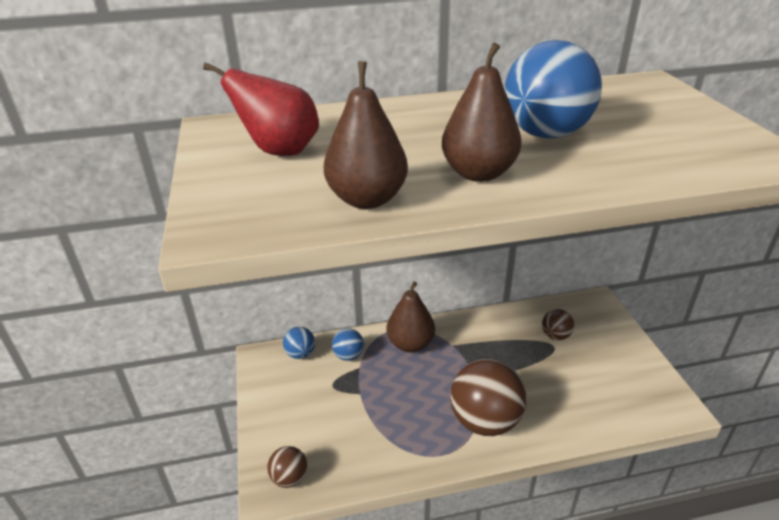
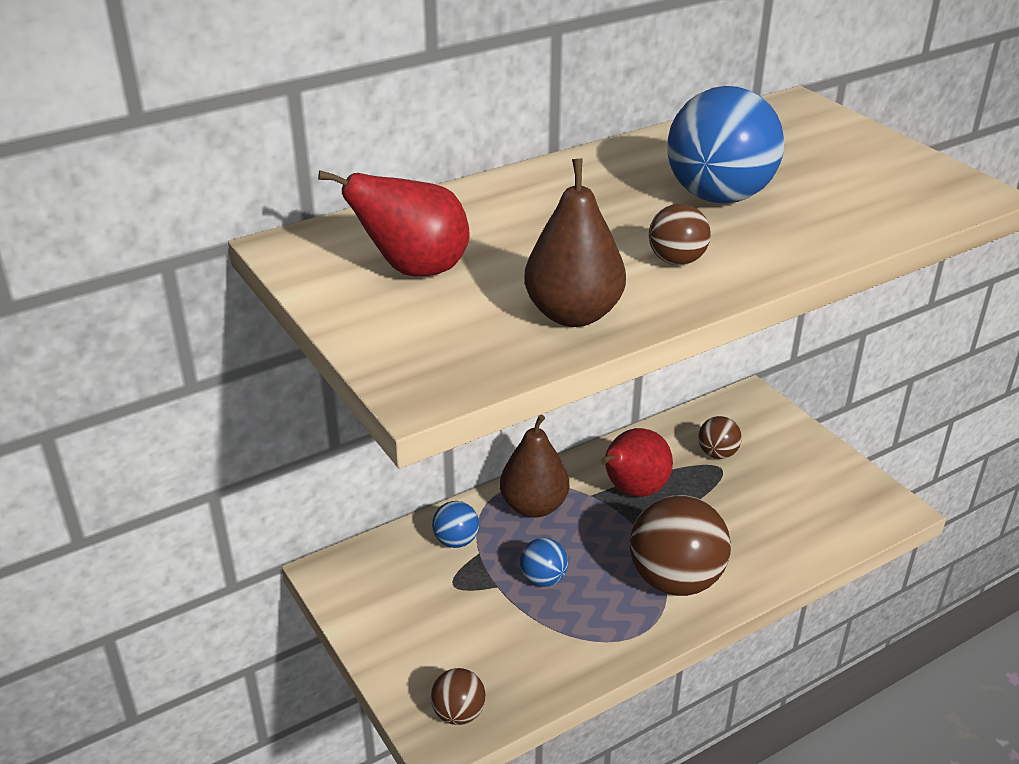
camera: 20 degrees left, 0 degrees up
blue ball [283,327,315,359] -> blue ball moved to [520,538,568,587]
brown pear [442,43,521,182] -> brown ball [649,204,710,265]
none -> red pear [600,428,673,497]

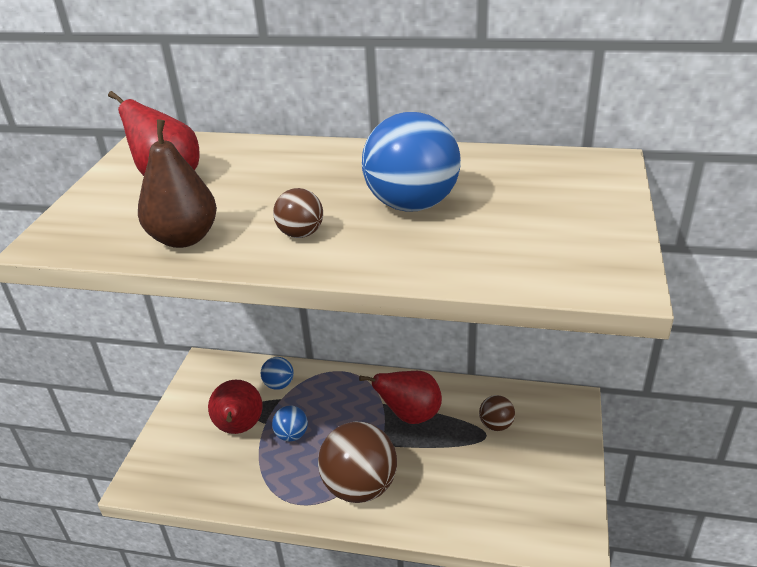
camera: 45 degrees right, 0 degrees up
brown ball [431,668,486,725] -> none
brown pear [500,414,569,518] -> none
none -> red pear [208,380,263,434]

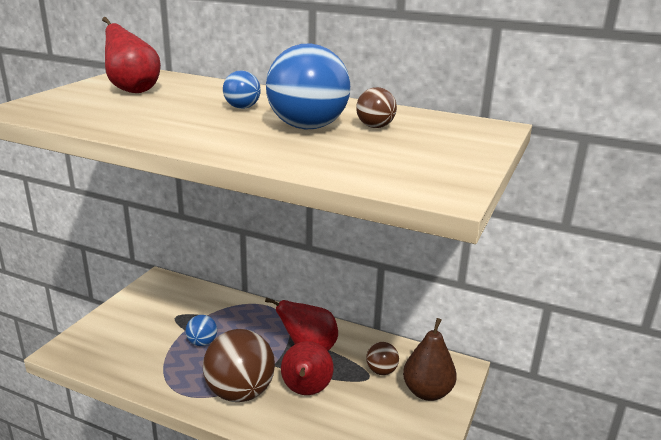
camera: 10 degrees right, 10 degrees down
brown pear [138,119,217,248] -> brown pear moved to [403,318,457,401]
red pear [208,380,263,434] -> red pear moved to [281,341,334,395]
blue ball [261,357,294,390] -> blue ball moved to [223,70,261,109]
brown ball [273,188,323,238] -> brown ball moved to [356,87,397,128]

